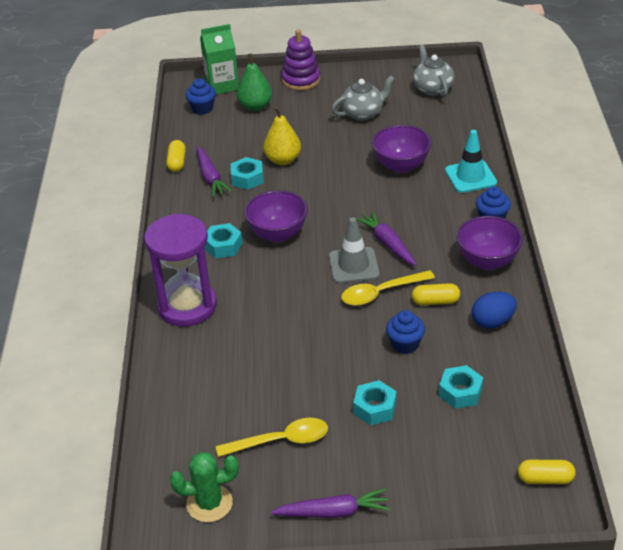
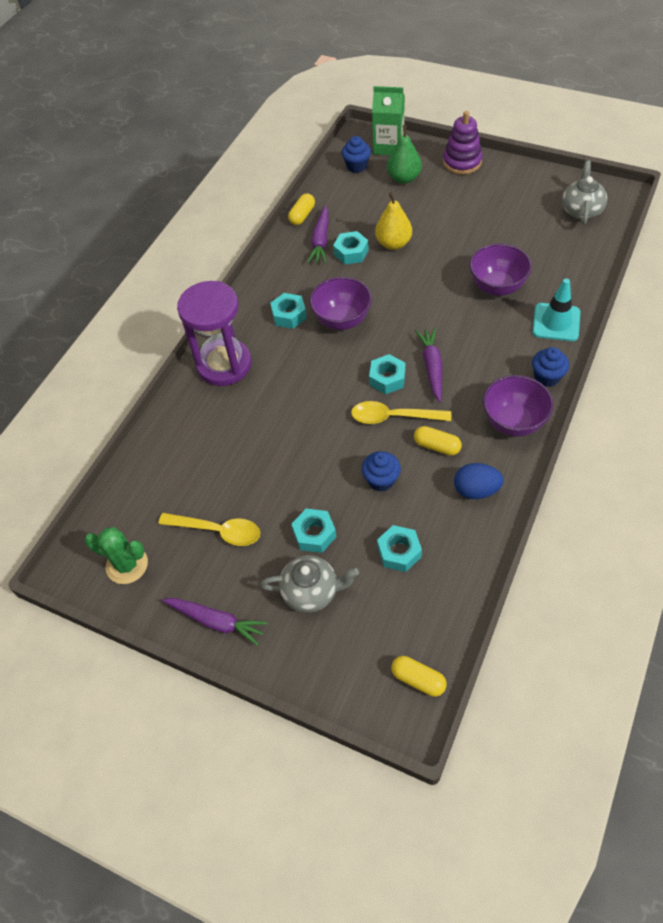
camera: 30 degrees right, 15 degrees up
grey traffic cone [329,217,380,283] -> turquoise nut [369,354,406,394]
grey teapot [331,75,395,121] -> grey teapot moved to [260,555,359,613]

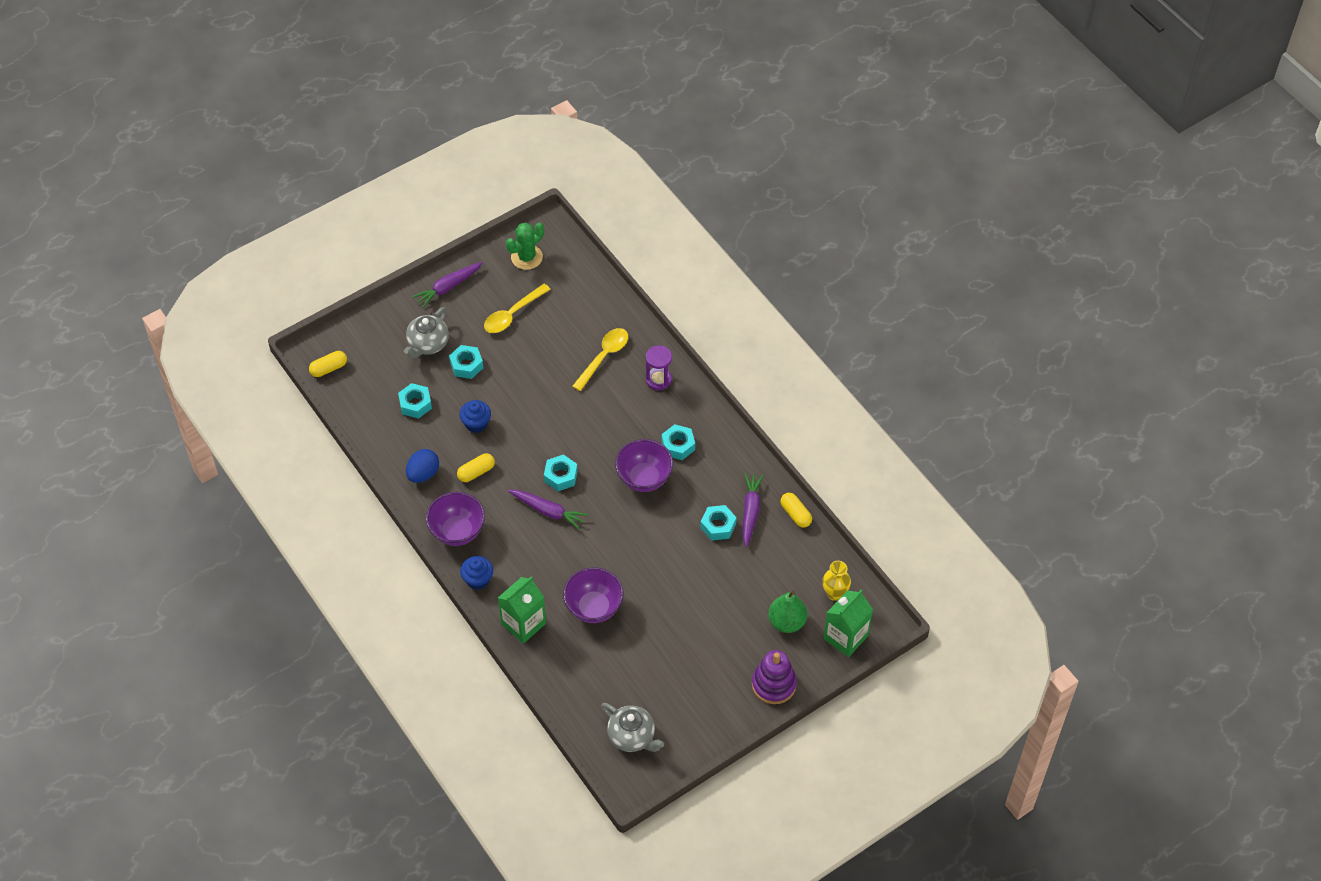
camera: 115 degrees right, 0 degrees up
purple hourglass [177,281,252,386] -> purple hourglass [646,345,672,390], size x0.52
purple carrot [307,205,329,264] -> purple carrot turned 60 degrees clockwise [743,473,764,547]
blue cupcake [342,136,371,173] -> yellow vase [822,561,851,601]
yellow spoon [351,401,451,424] -> yellow spoon moved to [572,328,628,391]
yellow pear [375,192,412,250] -> none
turquoise traffic cone [532,279,580,341] -> green carton [498,577,546,644]

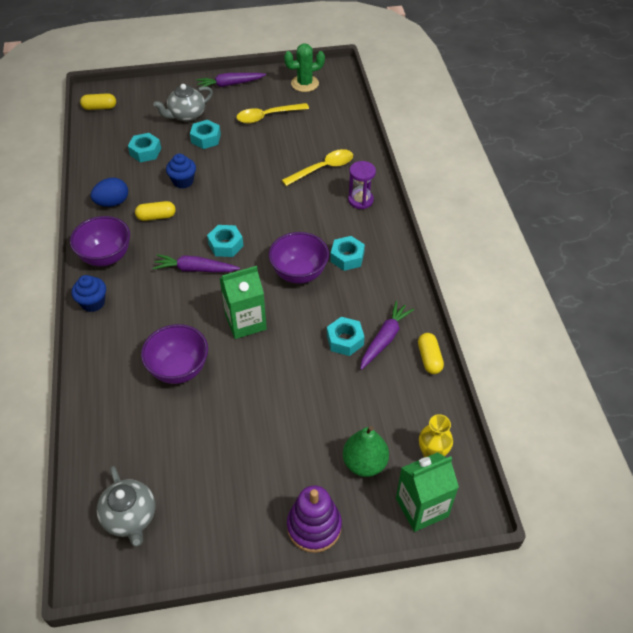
camera: 25 degrees right, 5 degrees down
green carton [498,577,546,644] -> green carton moved to [220,266,267,339]
purple carrot [508,490,588,530] -> purple carrot turned 135 degrees clockwise [153,254,240,272]

